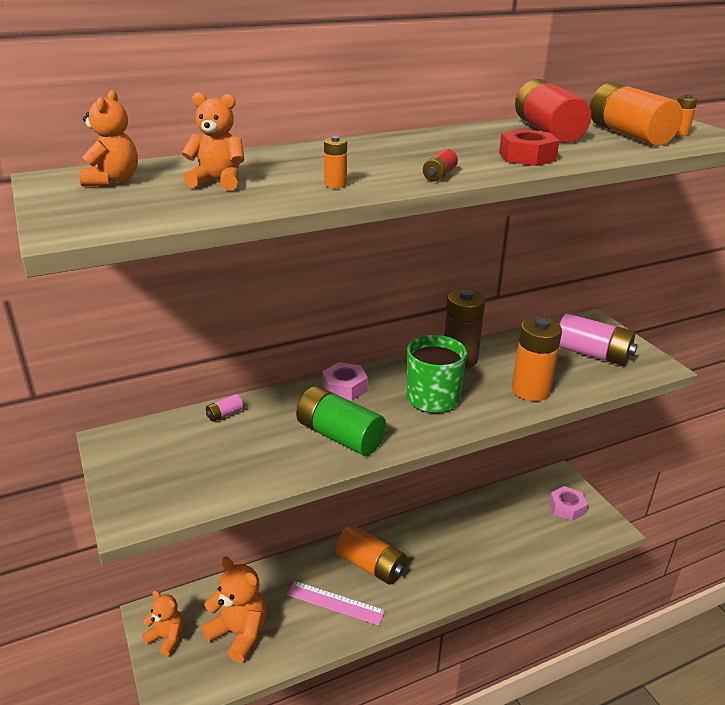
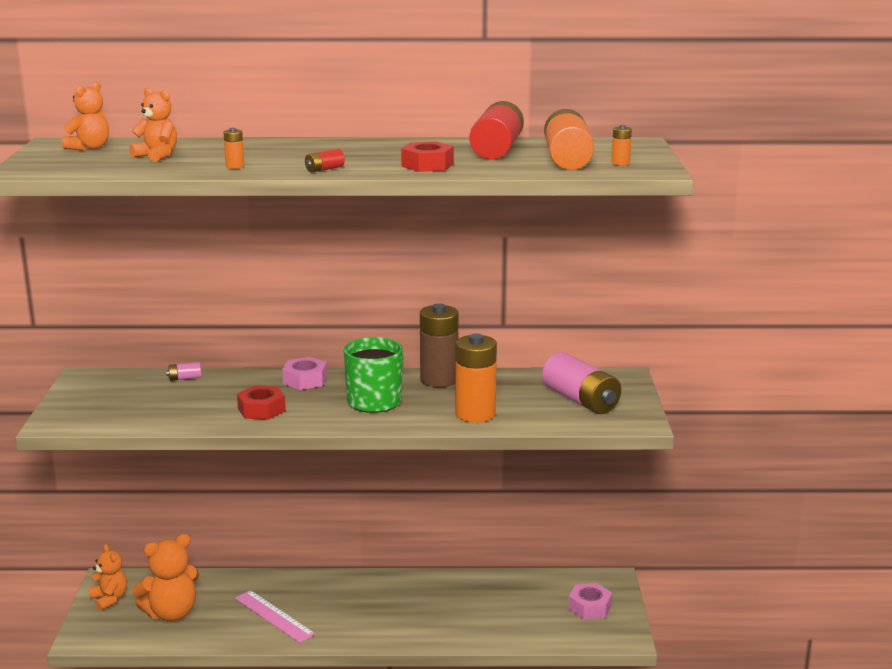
camera: 25 degrees right, 10 degrees down
orange teddy bear [201,557,266,663] -> orange teddy bear turned 90 degrees clockwise [132,534,200,621]
green battery [296,386,386,456] -> red nut [237,385,286,420]
orange battery [336,525,406,585] -> none

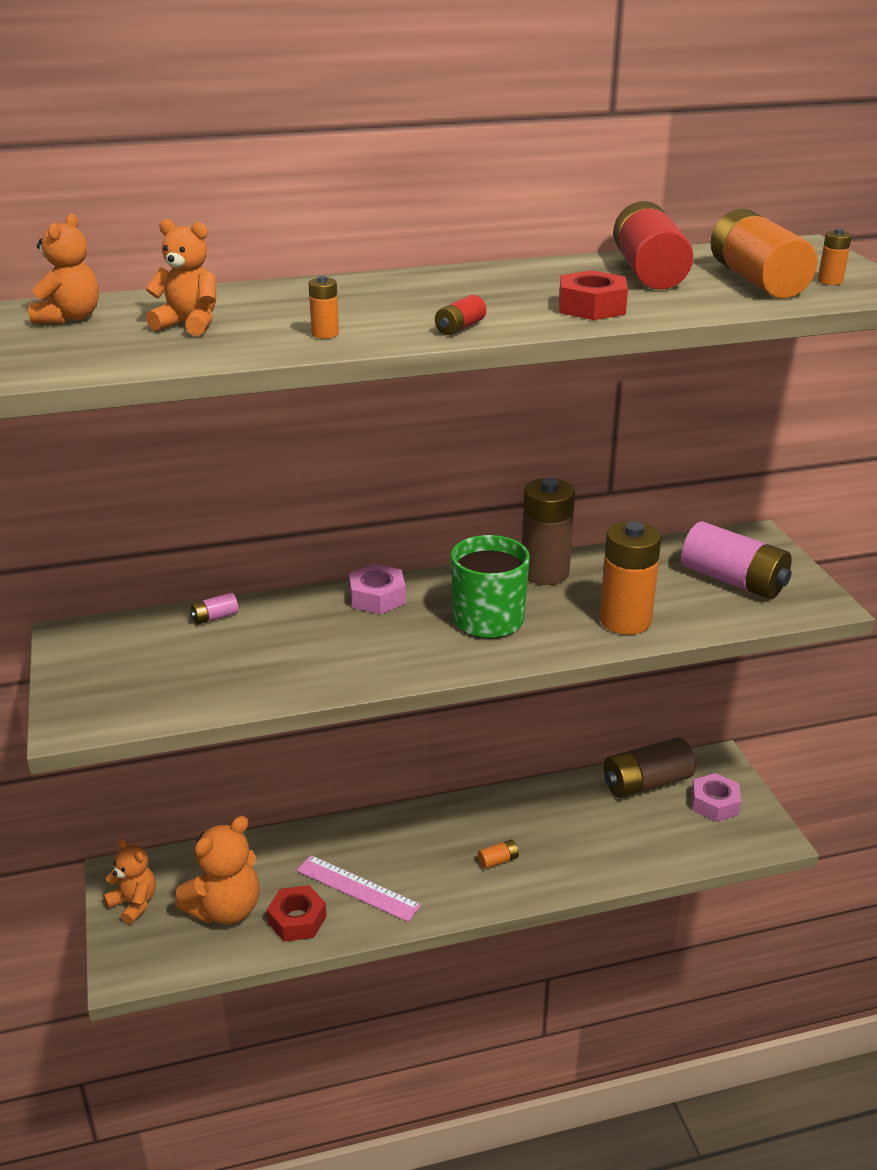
camera: 15 degrees left, 10 degrees up
red nut [237,385,286,420] -> red nut moved to [267,885,327,942]
none -> orange battery [478,840,519,869]
none -> brown battery [604,737,696,798]

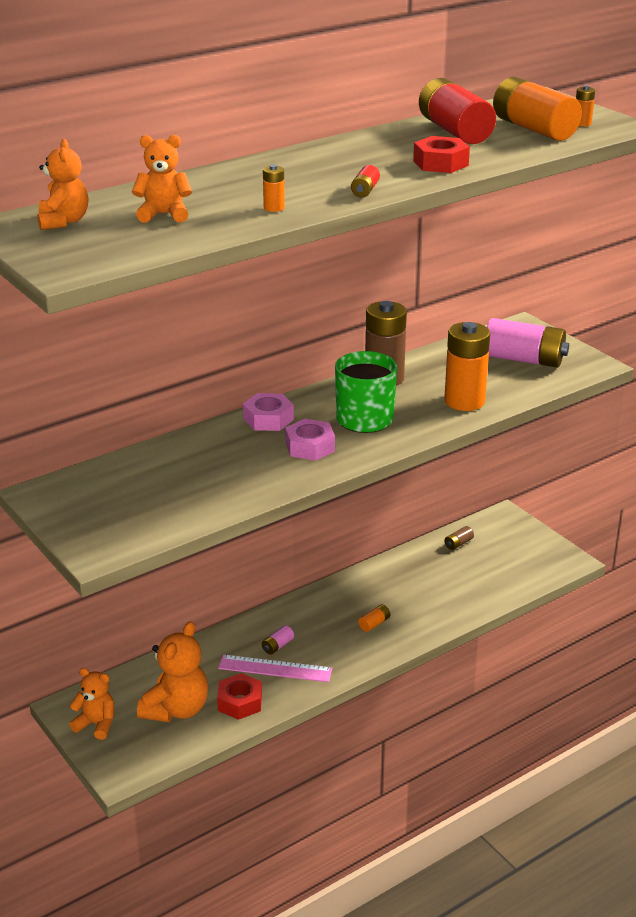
camera: 20 degrees left, 0 degrees up
pink battery [190,593,239,624] -> pink battery moved to [262,625,294,655]
brown battery [604,737,696,798] -> brown battery [445,526,474,550], size x0.42
pink nut [692,773,741,822] -> pink nut moved to [285,419,335,461]

